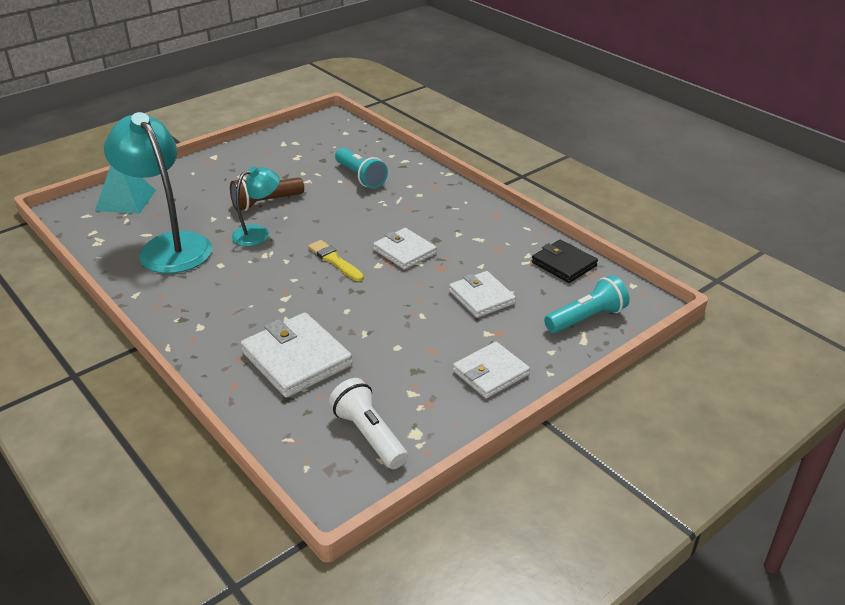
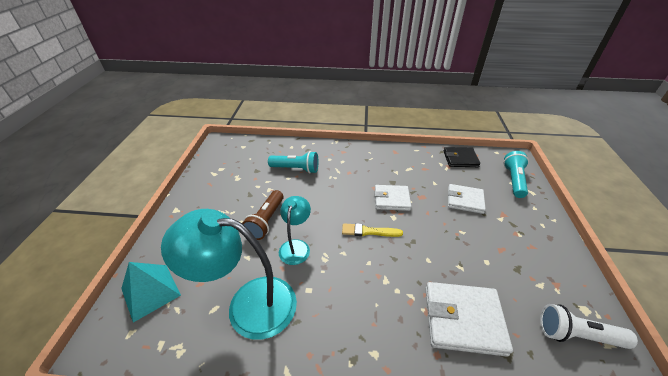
camera: 45 degrees left, 5 degrees up
white wallet [453,342,530,399] -> none

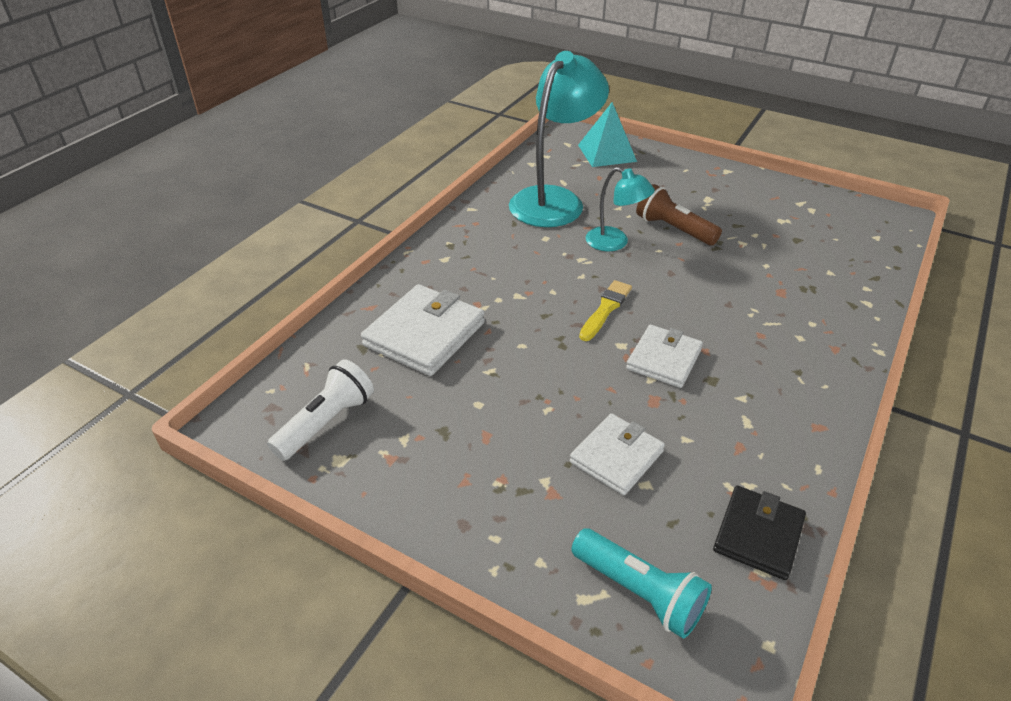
camera: 115 degrees right, 0 degrees up
turquoise flashlight [268,151,319,173] -> none

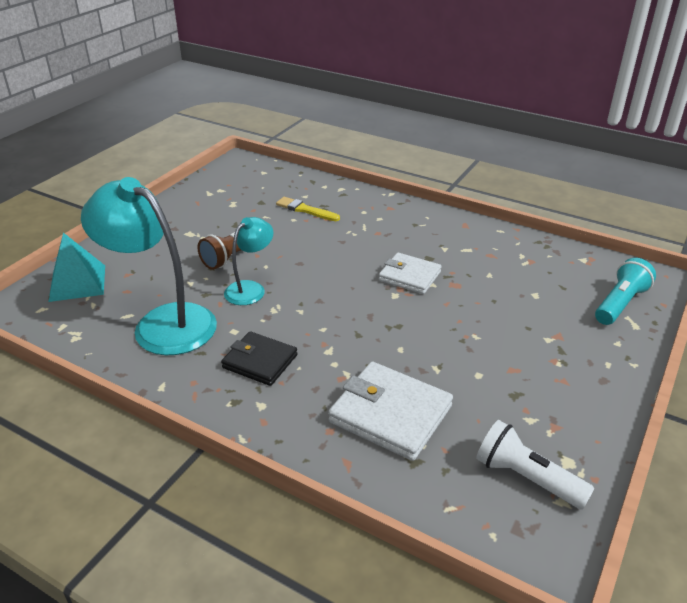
camera: 90 degrees left, 5 degrees down
white wallet [570,413,665,495] -> none
yellow brush [579,280,632,341] -> yellow brush moved to [276,197,340,221]
black wallet [713,486,806,580] -> black wallet moved to [221,331,297,386]

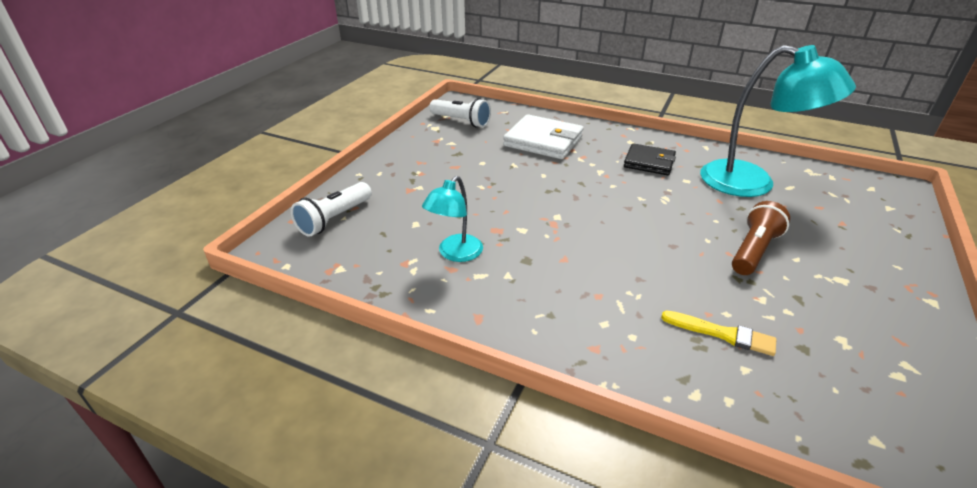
camera: 175 degrees right, 0 degrees up
turquoise pyramid [48,233,105,302] -> none
turquoise lamp [224,217,273,305] -> turquoise lamp moved to [422,176,483,262]
white wallet [379,252,442,294] -> none
turquoise flashlight [595,258,656,325] -> white flashlight [291,182,372,237]

